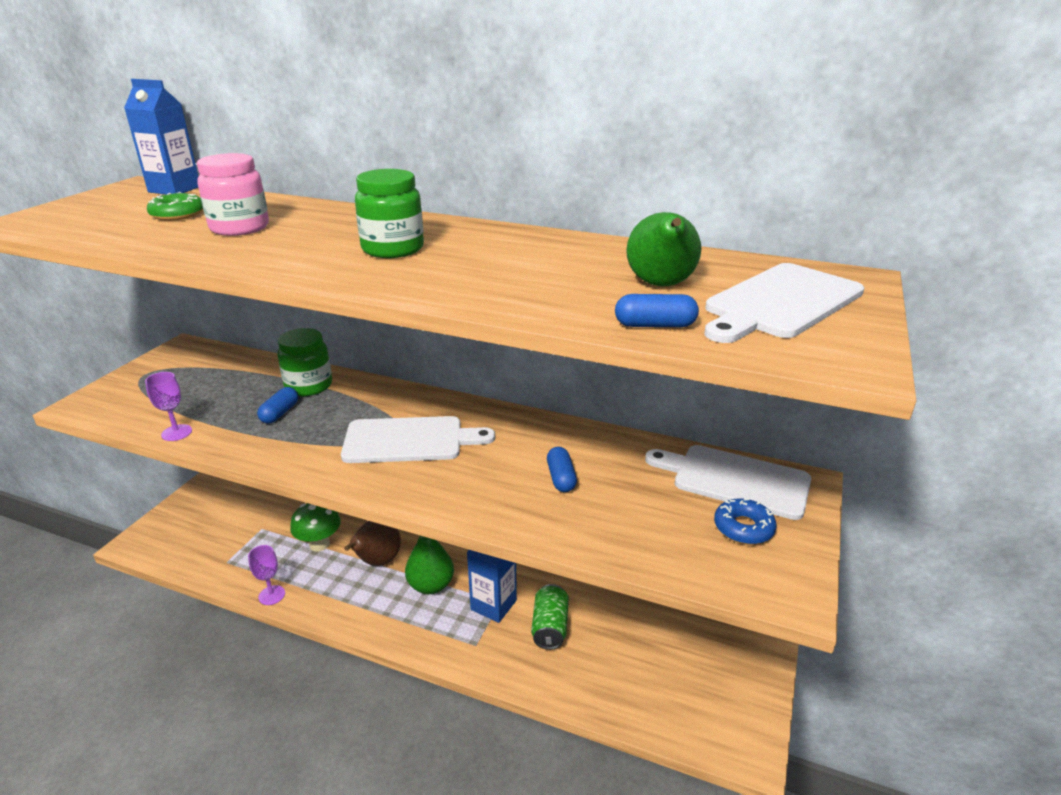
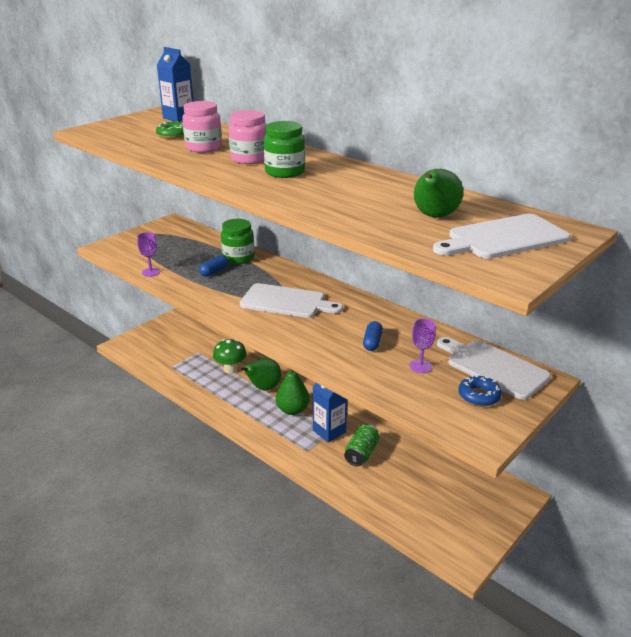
camera: 20 degrees right, 0 degrees up
purple goblet [248,545,285,605] -> purple goblet moved to [409,318,436,373]
brown pear [344,521,401,566] -> green pear [239,358,281,390]
blue capsule [615,294,699,327] -> none
none -> pink jar [229,110,267,164]

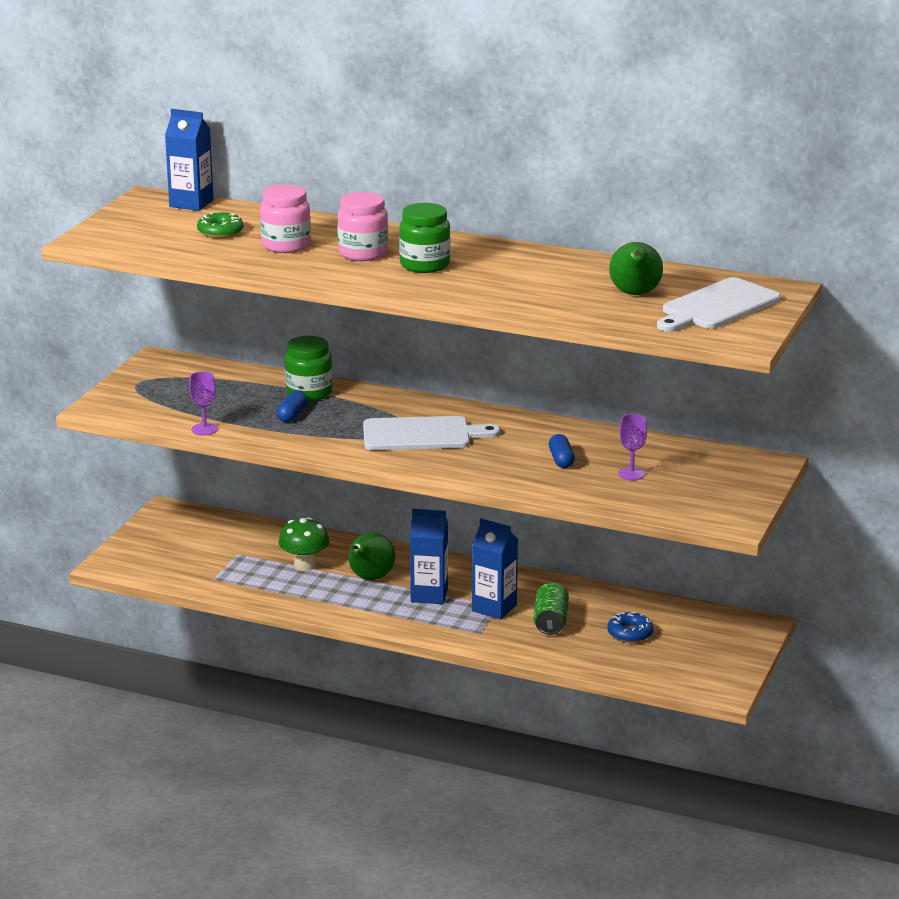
camera: 20 degrees left, 5 degrees down
green pear [276,370,310,415] -> blue carton [410,509,448,604]
white cutting board [437,337,551,400] -> none
blue donut [458,375,502,407] -> blue donut moved to [607,612,654,643]

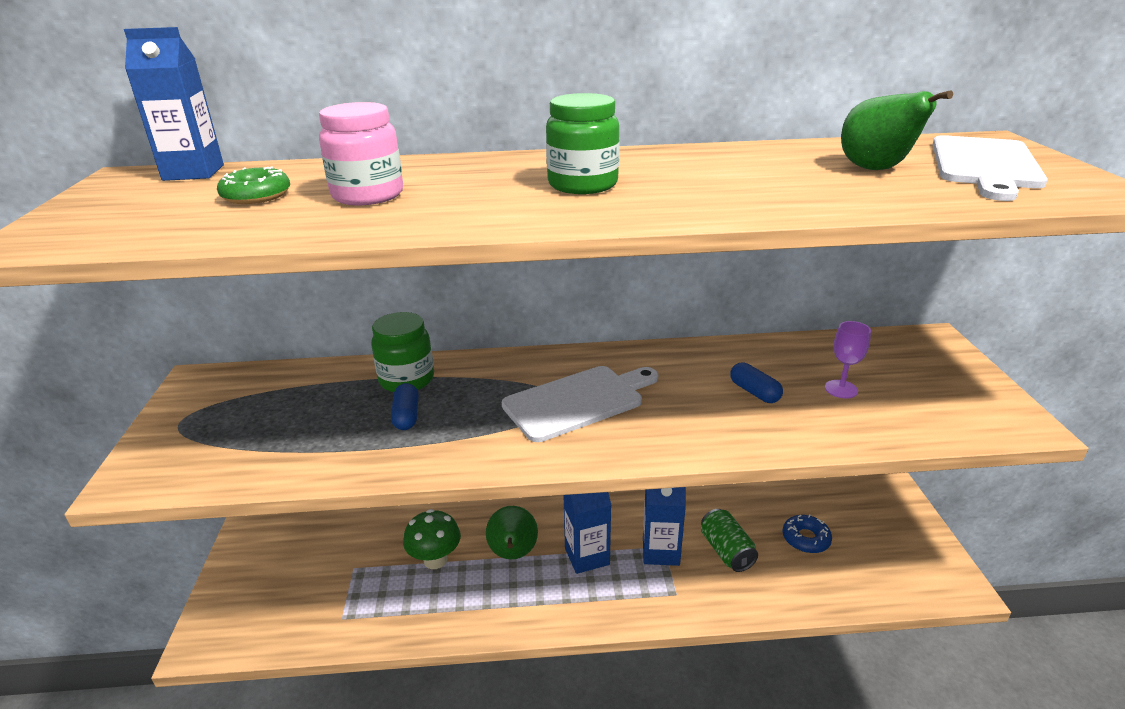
camera: 25 degrees left, 5 degrees up
purple goblet [189,371,218,435] -> none
pink jar [337,192,388,261] -> none

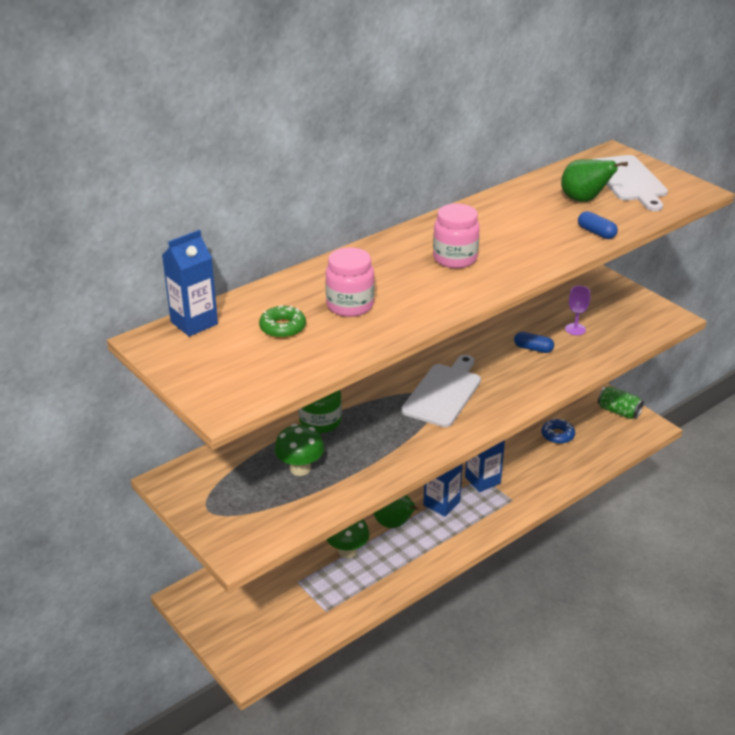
camera: 35 degrees left, 5 degrees up
blue capsule [391,383,419,430] -> blue capsule moved to [578,211,618,239]
green jar [546,93,620,194] -> pink jar [433,204,480,269]
green can [701,509,758,572] -> green can moved to [598,386,644,419]
none -> green mushroom [274,424,325,476]

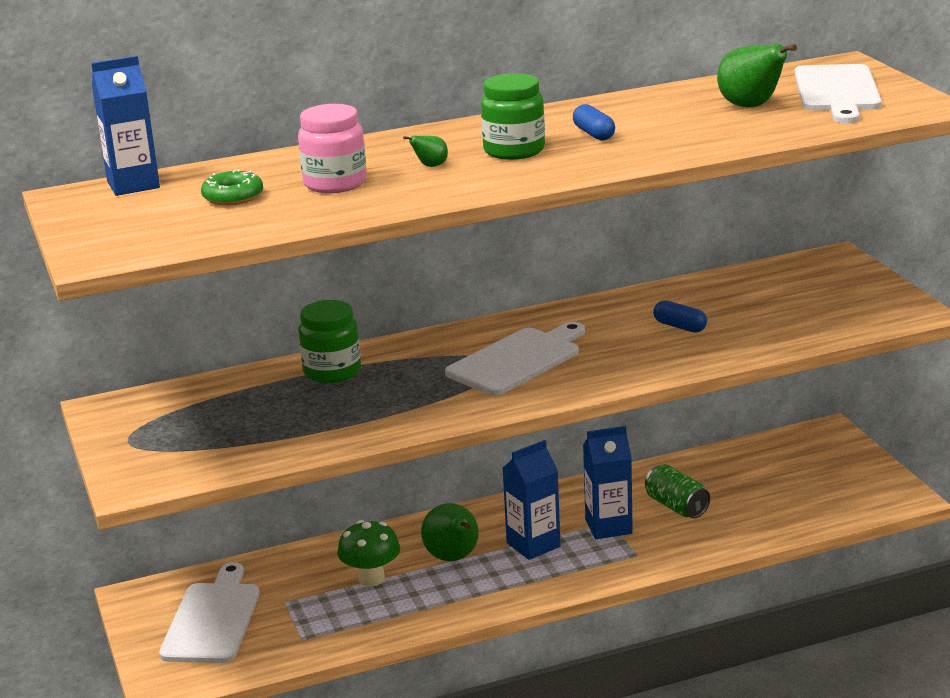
camera: 20 degrees right, 10 degrees down
green mushroom [274,424,325,476] -> none
pink jar [433,204,480,269] -> green jar [481,73,545,160]
blue donut [541,418,575,444] -> none
purple goblet [565,286,590,335] -> none
blue capsule [578,211,618,239] -> blue capsule moved to [573,104,615,140]
green can [598,386,644,419] -> green can moved to [645,464,710,518]
none -> white cutting board [159,562,260,663]
none -> green pear [403,136,448,167]

